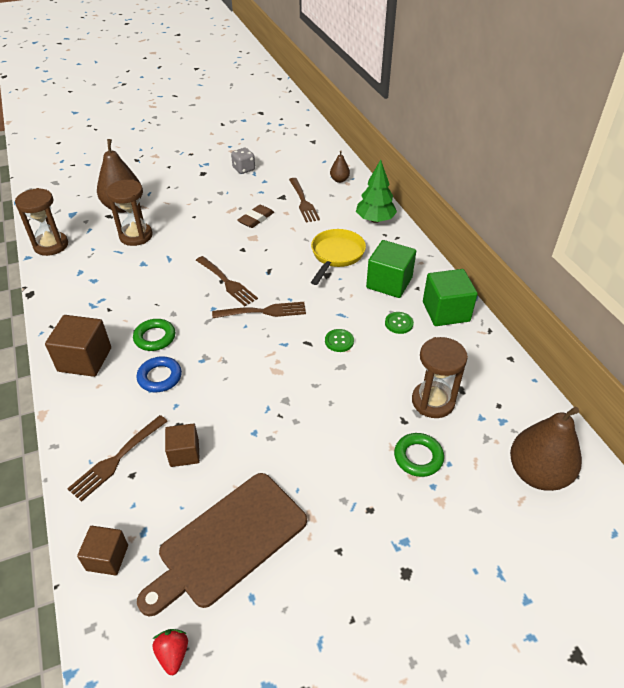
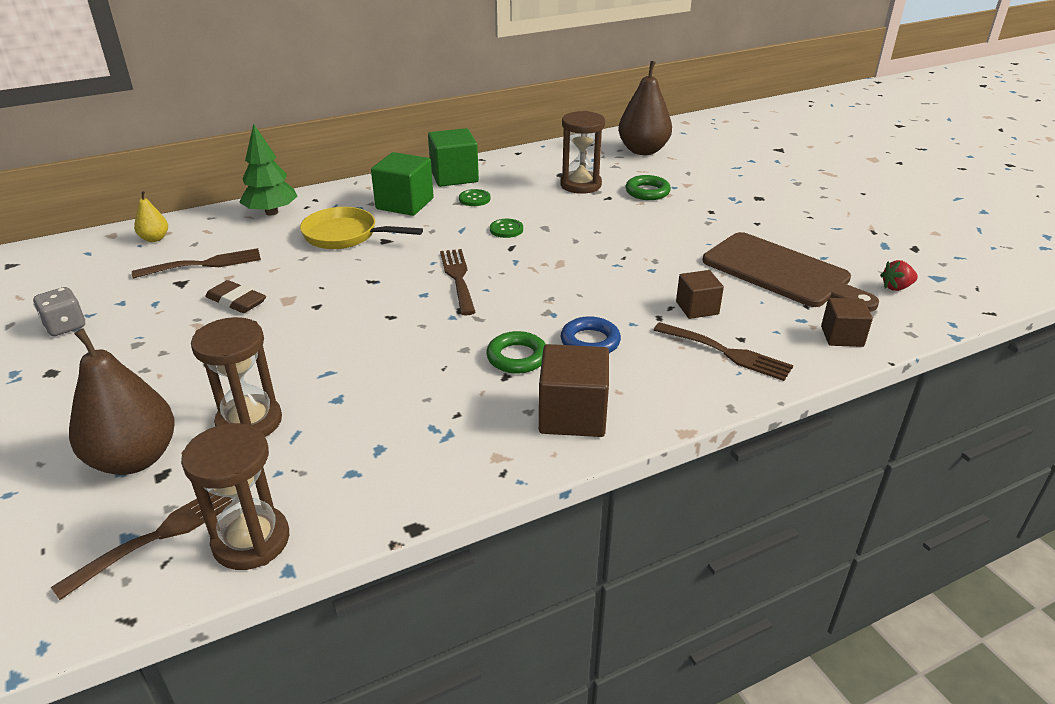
camera: 95 degrees left, 10 degrees down
brown fork [196,256,258,306] -> brown fork moved to [51,492,233,600]
brown pear [330,151,350,183] -> yellow pear [134,191,168,242]

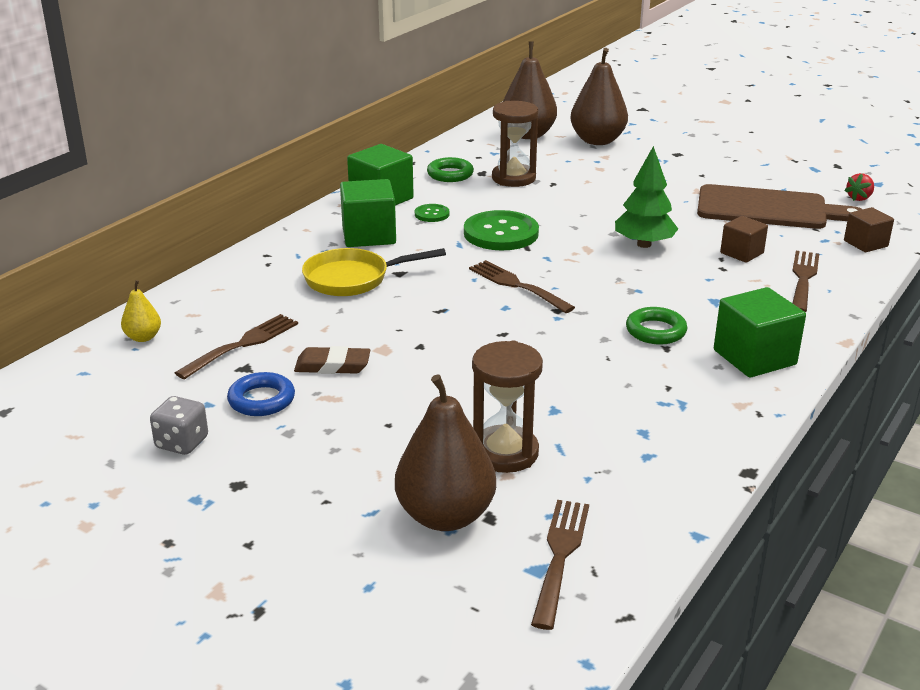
camera: 30 degrees left, 5 degrees down
brown hourglass [181,423,289,570] -> none
green tree [239,123,298,216] -> green tree moved to [615,146,678,248]
green button [490,219,523,238] -> green button [464,210,539,250], size x2.08
brown cube [539,344,609,437] -> green cube [714,287,806,378]
blue ring [561,316,621,353] -> blue ring moved to [227,372,295,416]
green ring [625,175,671,200] -> green ring moved to [427,157,474,182]
brown fork [654,322,794,381] -> brown fork turned 75 degrees counterclockwise [792,251,819,312]
none -> brown pear [570,48,628,145]

